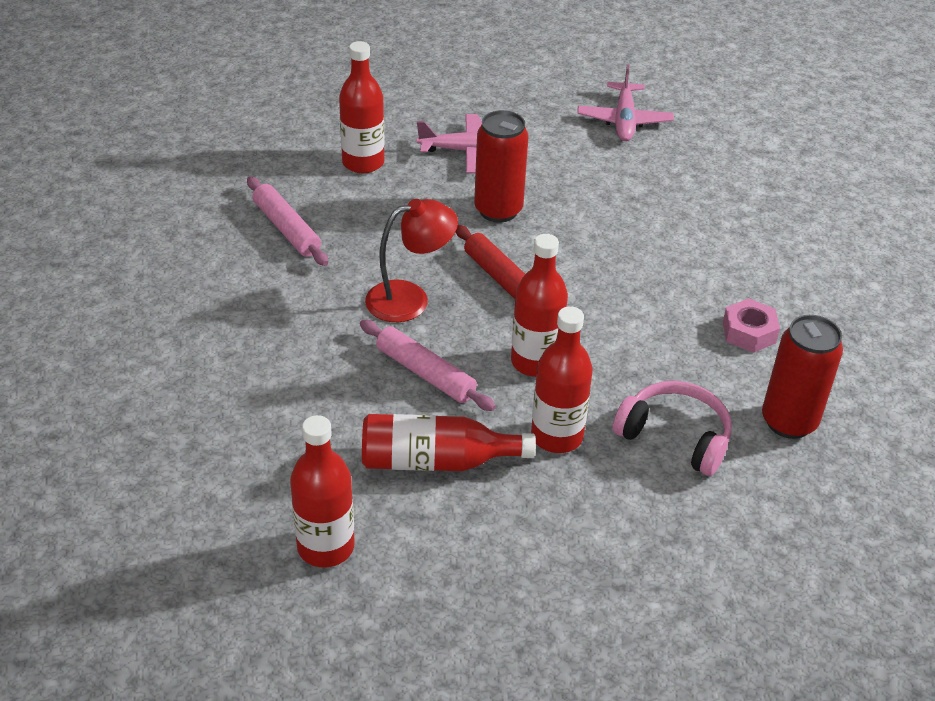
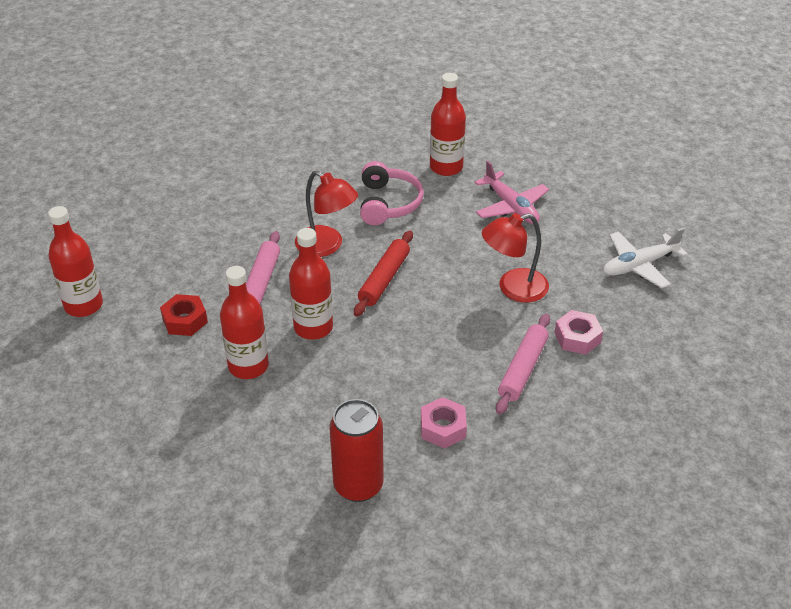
camera: 60 degrees right, 0 degrees up
pink rolling pin [247,176,328,266] -> pink rolling pin moved to [496,314,550,415]
red bottle [362,414,536,471] -> red nut [160,294,208,336]
red can [474,110,529,223] -> none
pink plane [577,64,674,141] -> white plane [603,228,688,289]
pink headphones [613,381,732,476] -> pink headphones moved to [360,161,424,225]
none -> red lamp [482,213,549,303]
none -> pink nut [555,310,603,355]

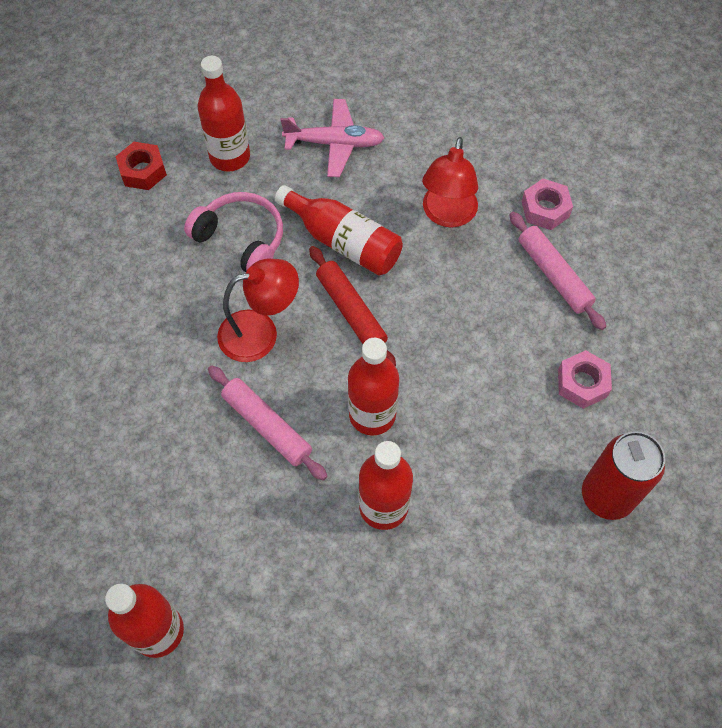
camera: 55 degrees left, 20 degrees up
red nut [160,294,208,336] -> red nut moved to [115,142,167,190]
white plane [603,228,688,289] -> none
none -> red bottle [275,185,403,276]

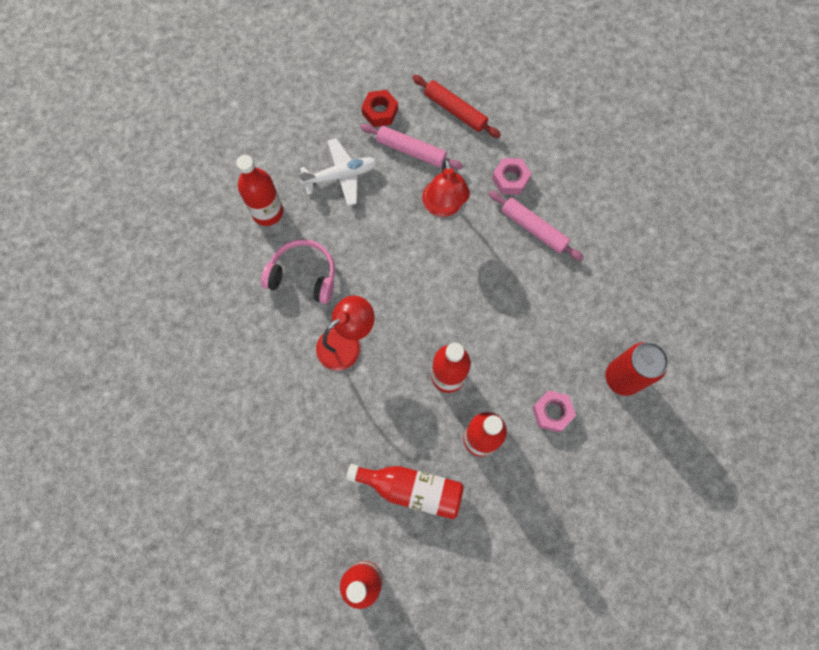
camera: 20 degrees left, 10 degrees up
red nut [115,142,167,190] -> red nut moved to [362,90,398,127]
pink rolling pin [208,366,327,481] -> pink rolling pin moved to [361,124,463,170]
red bottle [275,185,403,276] -> red bottle moved to [346,464,464,519]
pink plane [280,99,384,177] -> white plane [298,138,378,206]
red rolling pin [309,246,396,367] -> red rolling pin moved to [412,75,501,138]
pink nut [558,350,612,409] -> pink nut moved to [532,390,576,432]

